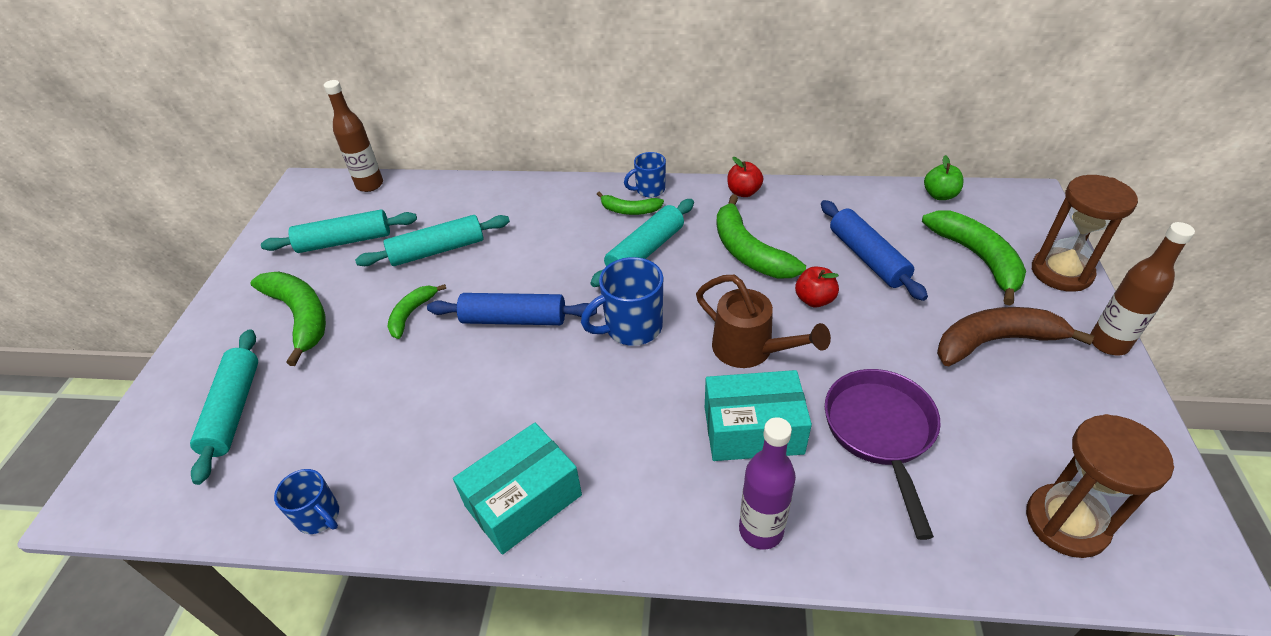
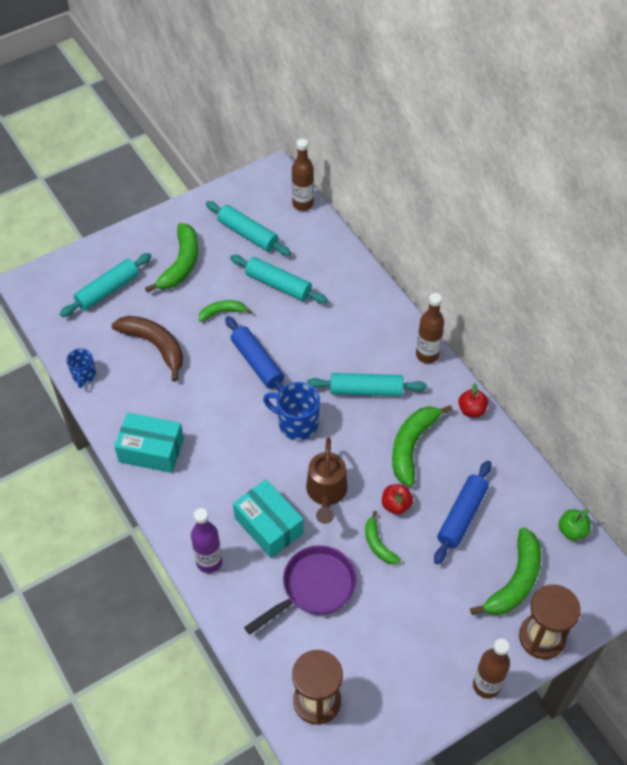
camera: 50 degrees right, 10 degrees up
green banana [597,192,664,215] -> green banana moved to [365,511,401,564]
blue mug [624,152,666,198] -> brown bottle [416,293,444,363]
brown banana [937,307,1094,366] -> brown banana moved to [111,316,183,382]

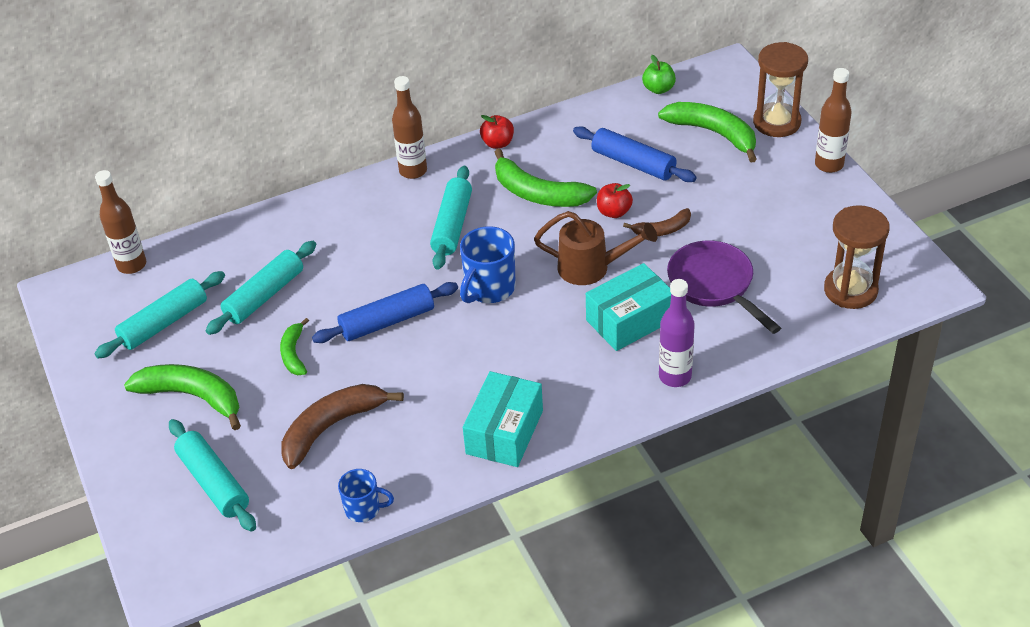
camera: 80 degrees left, 10 degrees down
green banana [365,511,401,564] -> brown banana [623,208,691,236]

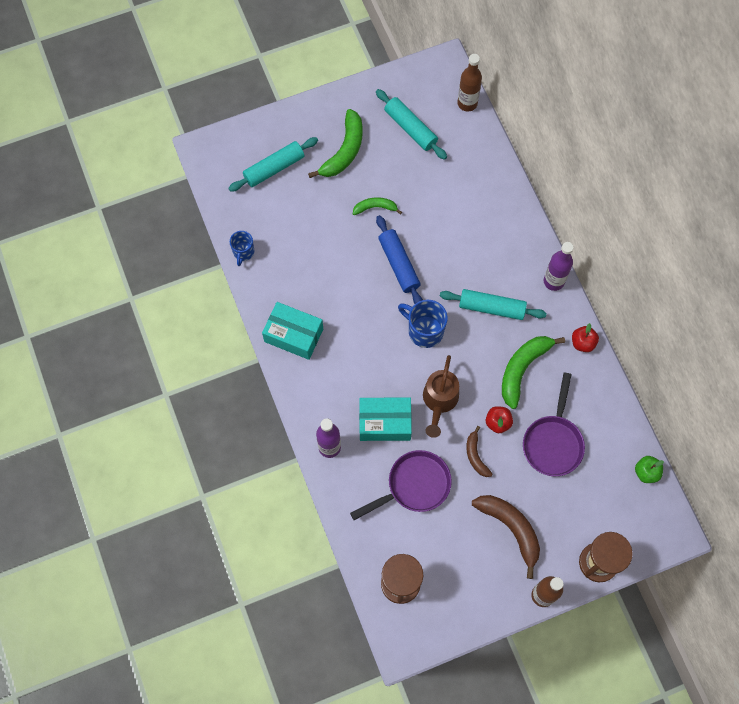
camera: 90 degrees right, 25 degrees up
turquoise rolling pin [206,241,317,335] -> none
brown banana [281,384,404,469] -> brown banana moved to [472,495,540,579]
brown bottle [392,76,427,179] -> purple bottle [544,242,574,291]
blue rolling pin [573,126,697,182] -> purple pan [523,372,585,476]
turquoise box [586,263,671,351] -> turquoise box turned 60 degrees counterclockwise [359,397,412,441]
green banana [658,102,757,163] -> none

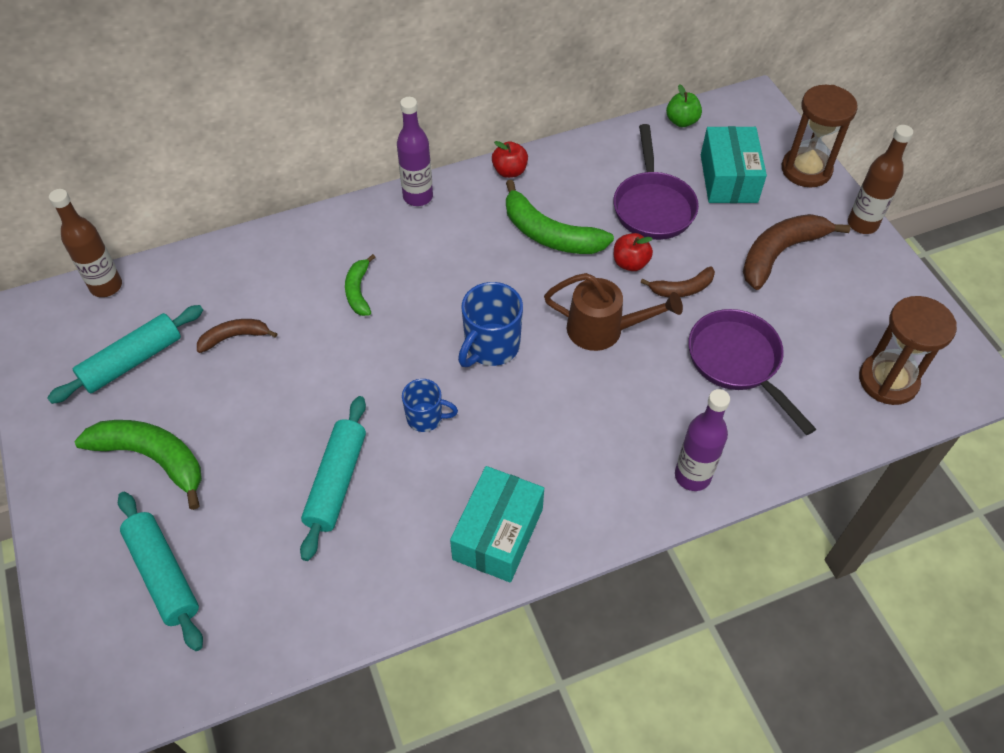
camera: 90 degrees left, 15 degrees down
blue mug [230,231,254,266] -> blue mug moved to [402,379,458,432]
green banana [353,197,402,215] -> green banana moved to [345,254,375,316]
turquoise box [359,397,412,441] -> turquoise box moved to [701,126,767,203]
blue rolling pin [376,215,423,304] -> none
turquoise rolling pin [440,289,547,320] -> turquoise rolling pin moved to [300,396,366,561]
purple pan [523,372,585,476] -> purple pan turned 75 degrees clockwise [613,124,699,240]
none -> brown banana [197,319,277,353]

